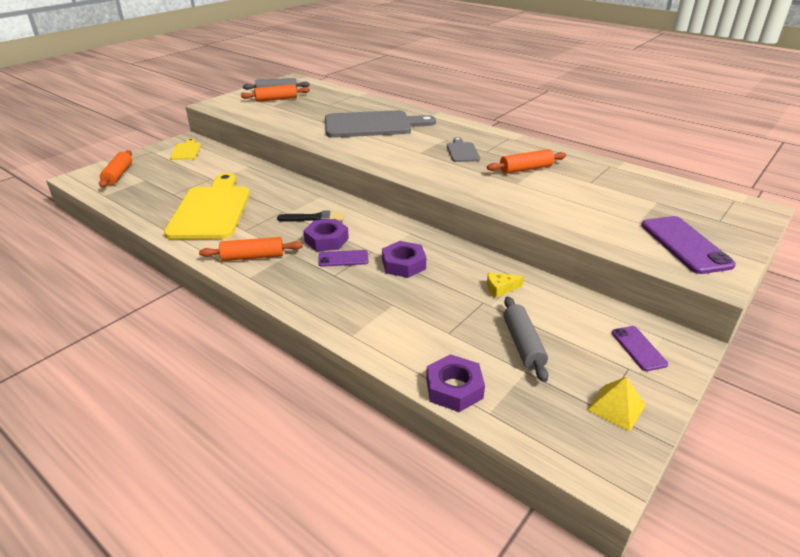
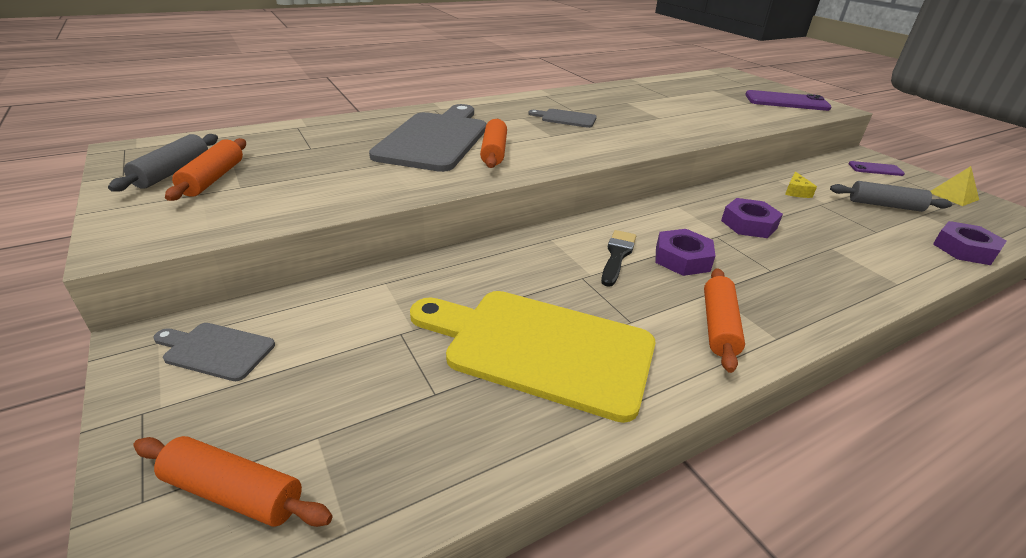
camera: 70 degrees left, 0 degrees up
yellow cutting board [170,138,201,160] -> grey cutting board [153,323,275,381]
purple phone [318,250,369,267] -> none
orange rolling pin [487,149,566,174] -> orange rolling pin moved to [480,118,507,168]

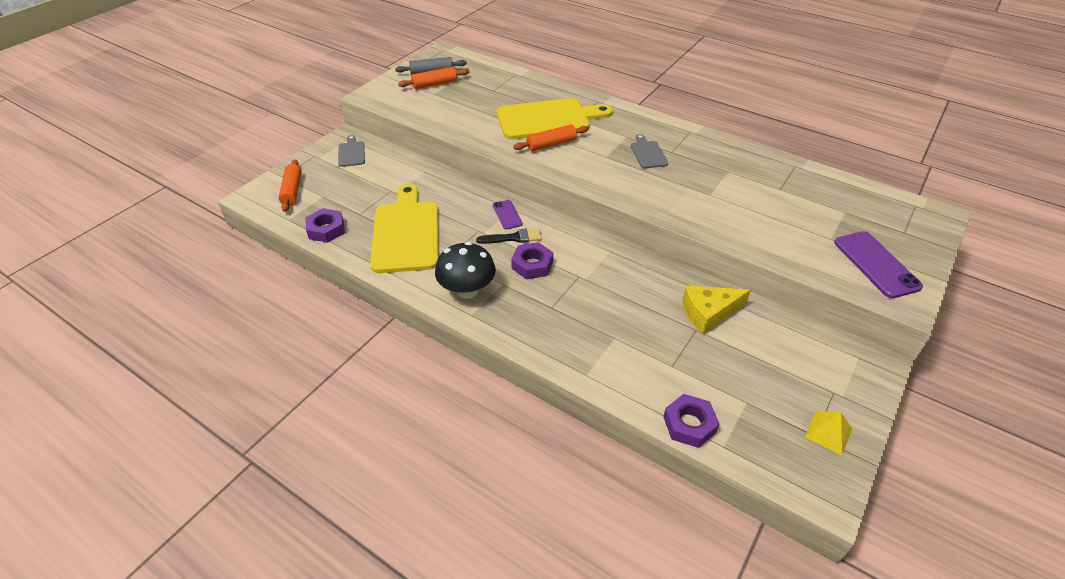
camera: 65 degrees right, 10 degrees up
grey cutting board [369,104,487,172] -> yellow cutting board [497,98,613,140]
orange rolling pin [704,268,745,373] -> black mushroom [435,242,496,299]
purple nut [721,198,783,238] -> purple nut moved to [305,208,345,243]
yellow cheese [785,171,817,198] -> yellow cheese [683,286,751,334], size x1.92
grey rolling pin [830,181,952,212] -> none
purple phone [849,161,905,176] -> purple phone moved to [493,200,523,229]

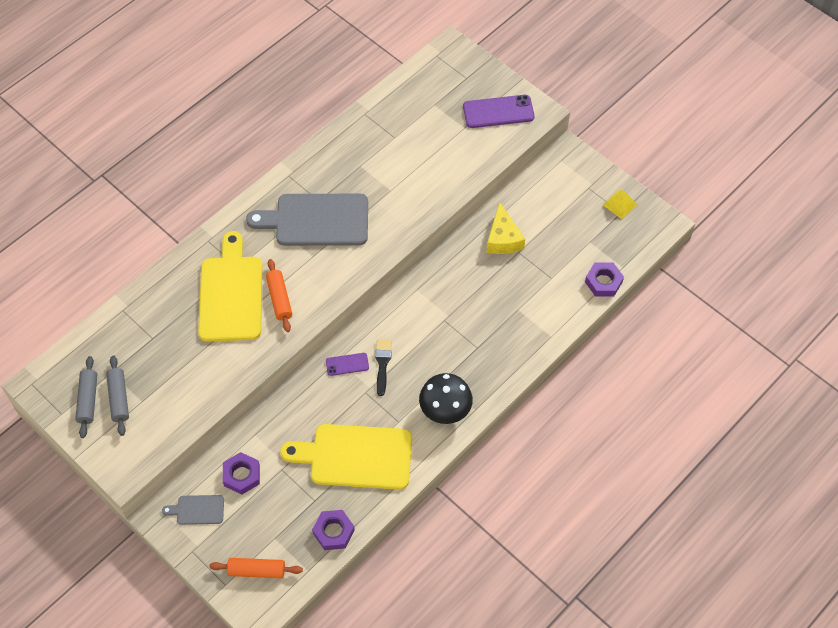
camera: 80 degrees left, 15 degrees up
orange rolling pin [398,67,469,89] -> grey rolling pin [106,355,129,436]
purple nut [511,242,553,280] -> purple nut moved to [223,452,260,495]
grey cutting board [631,134,668,168] -> grey cutting board [246,194,368,246], size x2.18

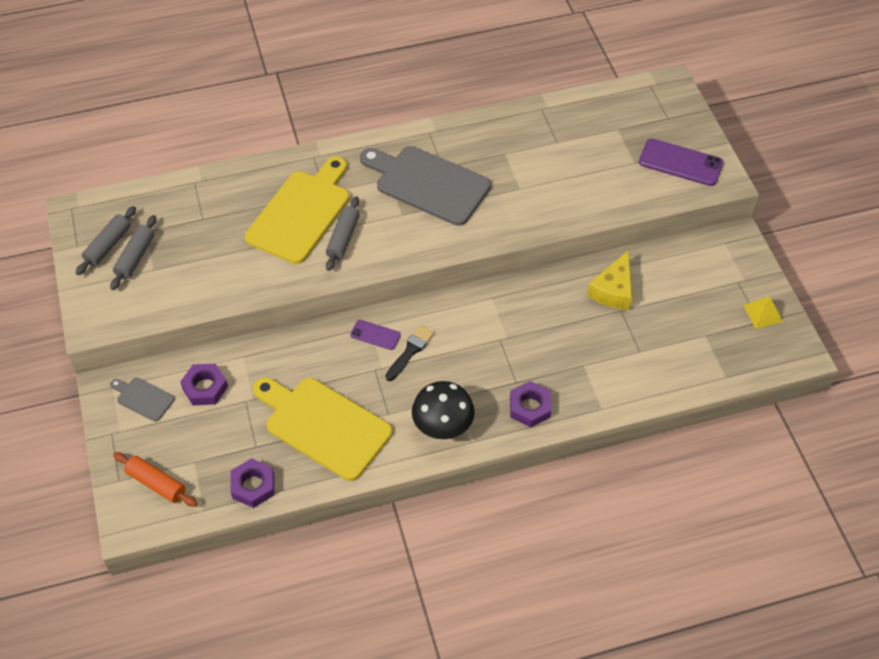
camera: 30 degrees right, 5 degrees down
orange rolling pin [266,259,292,332] -> grey rolling pin [326,196,360,271]
purple nut [585,263,624,296] -> purple nut moved to [510,381,552,428]

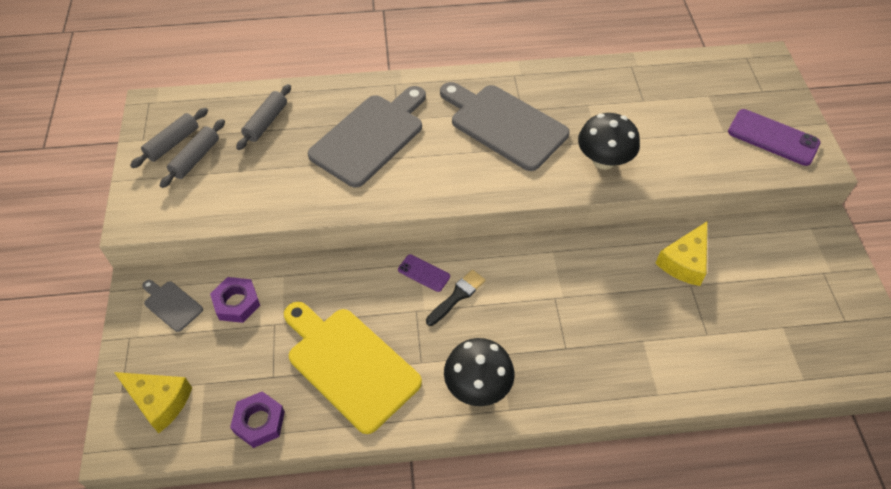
camera: 10 degrees right, 0 degrees up
orange rolling pin [113,452,197,507] -> yellow cheese [114,372,192,433]
yellow cutting board [245,156,350,264] -> grey cutting board [308,86,426,188]
grey rolling pin [326,196,360,271] -> grey rolling pin moved to [236,84,291,150]
purple nut [510,381,552,428] -> none
yellow pyramid [743,296,783,329] -> none
none -> black mushroom [578,113,640,170]

